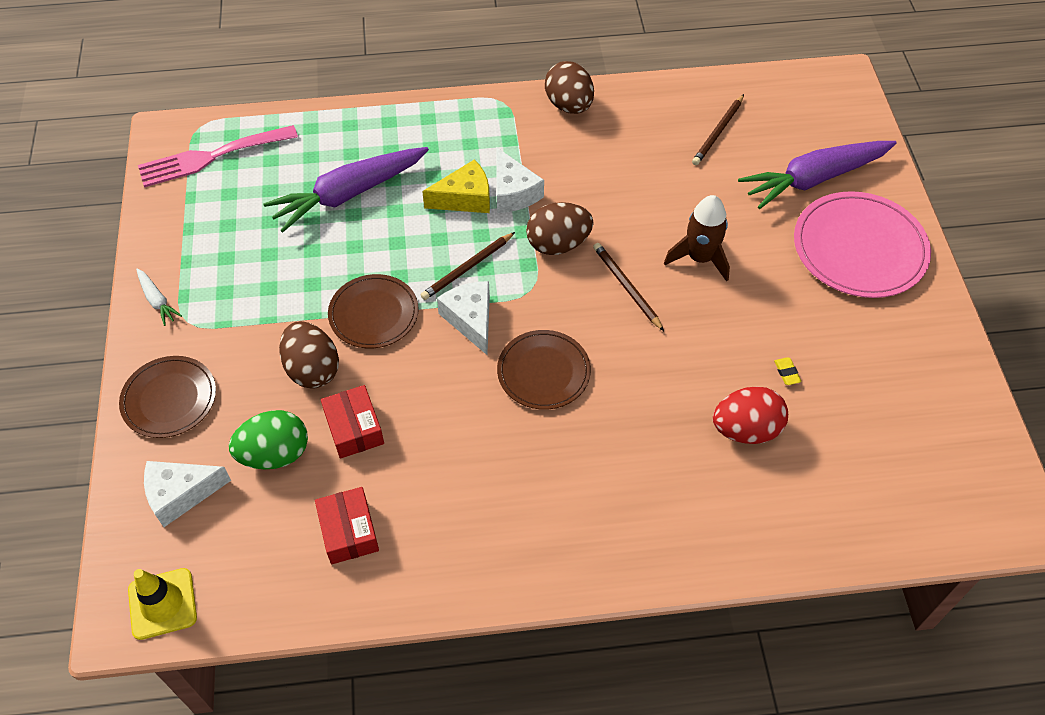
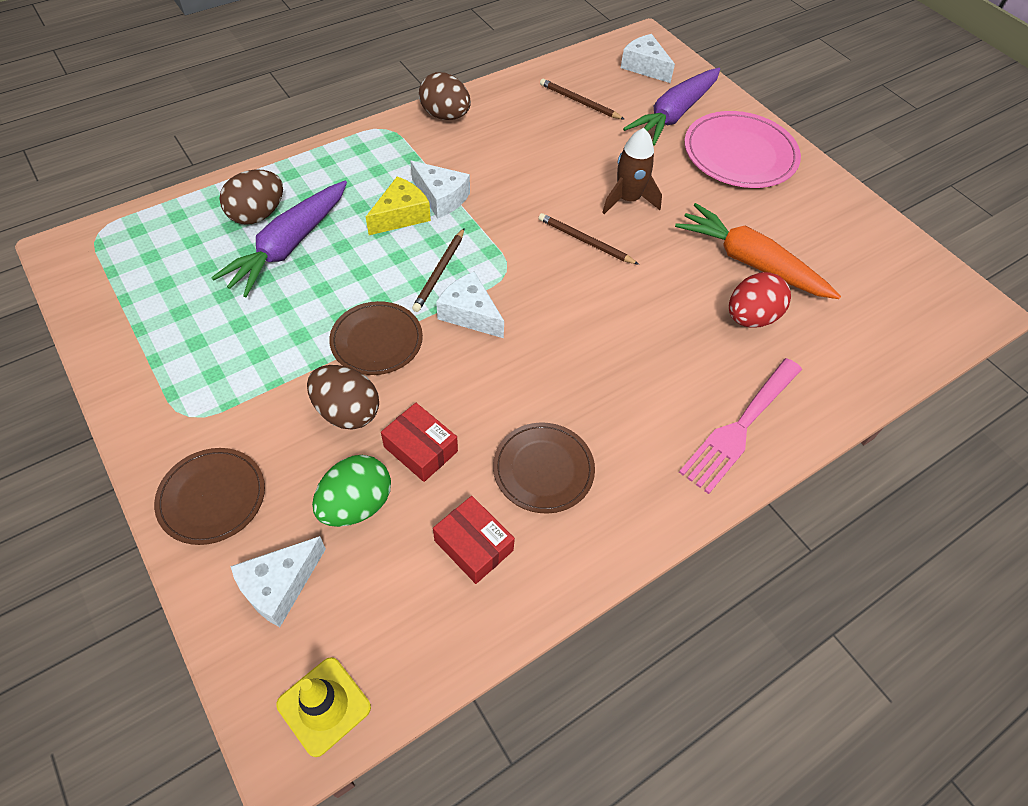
camera: 30 degrees left, 0 degrees up
white carrot [136,268,182,326] -> none
pink fork [138,125,298,187] -> pink fork moved to [679,358,802,494]
brown plate [497,330,591,410] -> brown plate moved to [493,422,595,514]
brown egg [526,202,594,255] -> brown egg moved to [219,169,283,225]
brown pencil [692,94,744,165] -> brown pencil turned 120 degrees clockwise [540,79,625,120]
yellow eraser [774,357,801,385] -> orange carrot [675,203,841,299]
none -> white cheese [621,34,675,83]

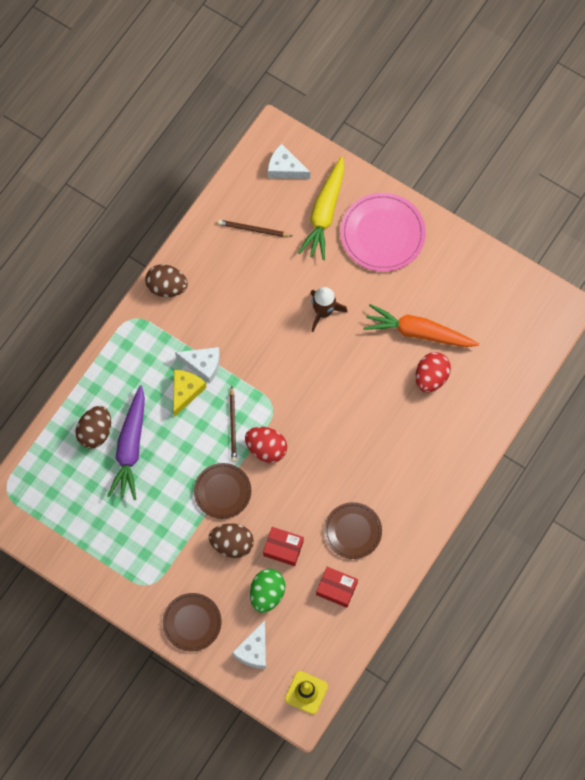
camera: 20 degrees left, 15 degrees up
white cheese [436,271,504,338] -> red egg [245,427,287,463]
brown pencil [538,213,639,265] -> none
purple carrot [623,68,720,146] -> yellow carrot [298,156,344,260]
pink fork [679,358,802,494] -> none

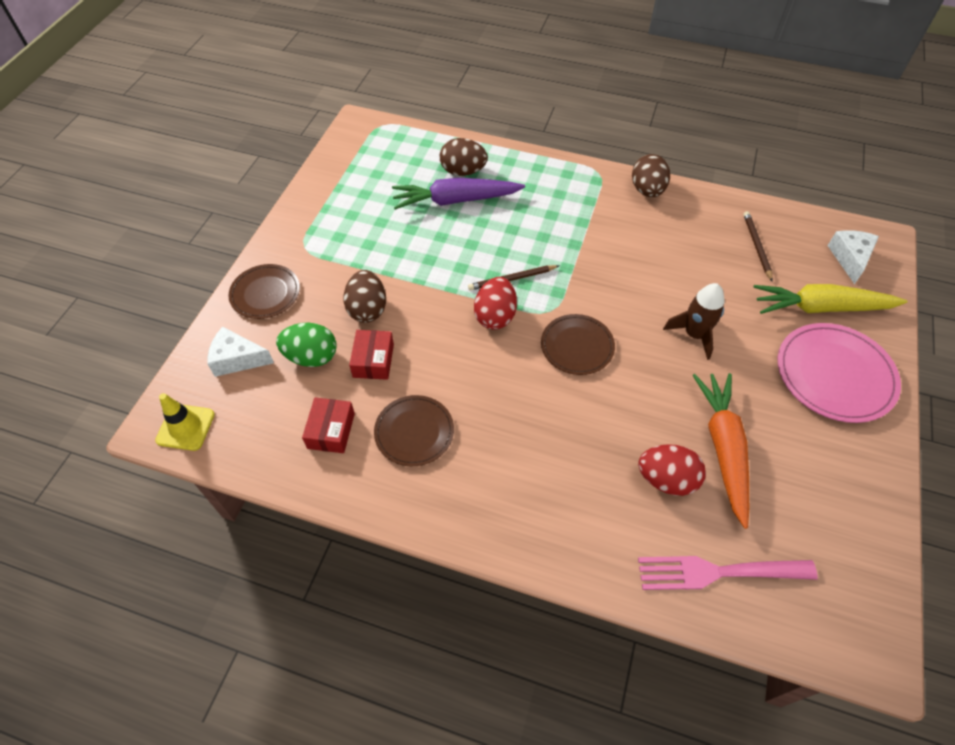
camera: 75 degrees right, 15 degrees down
yellow cheese [173,370,207,417] -> none
white cheese [175,347,220,384] -> none
brown plate [194,463,251,519] -> brown plate moved to [541,314,615,375]
none -> pink fork [638,556,818,590]

